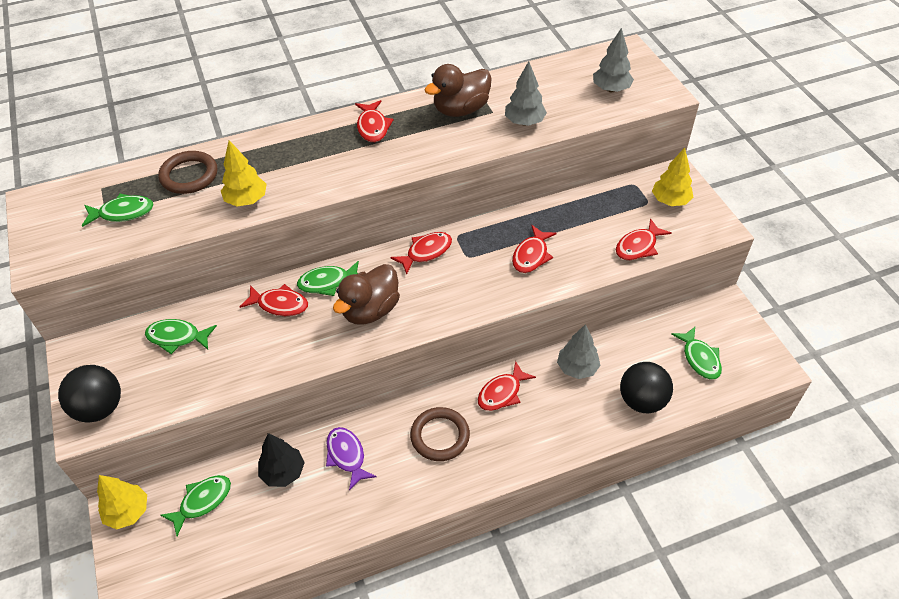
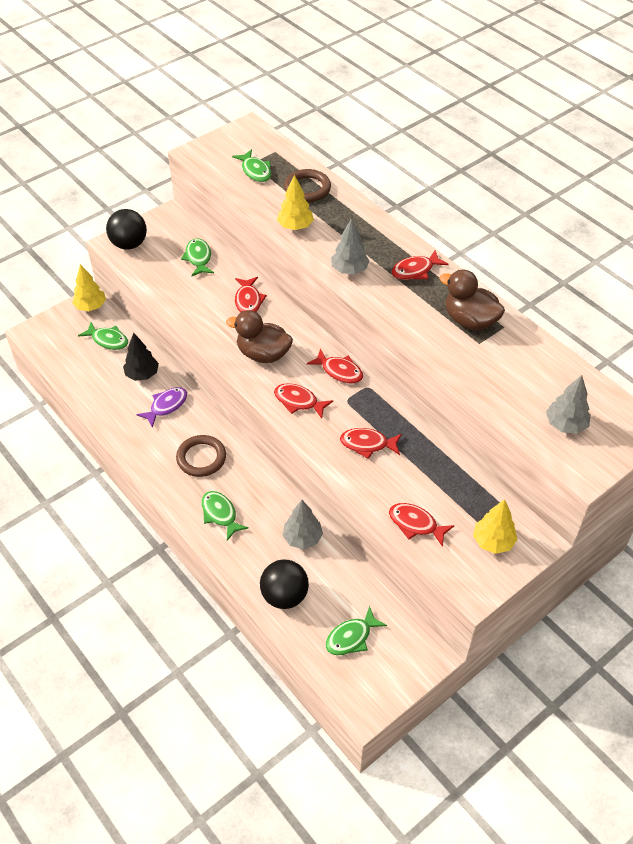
camera: 70 degrees right, 0 degrees up
green fish [297,261,359,296] -> green fish moved to [201,491,249,540]
red fish [478,361,536,411] -> red fish moved to [274,383,333,419]
grey tree [505,61,547,126] -> grey tree moved to [331,218,370,274]

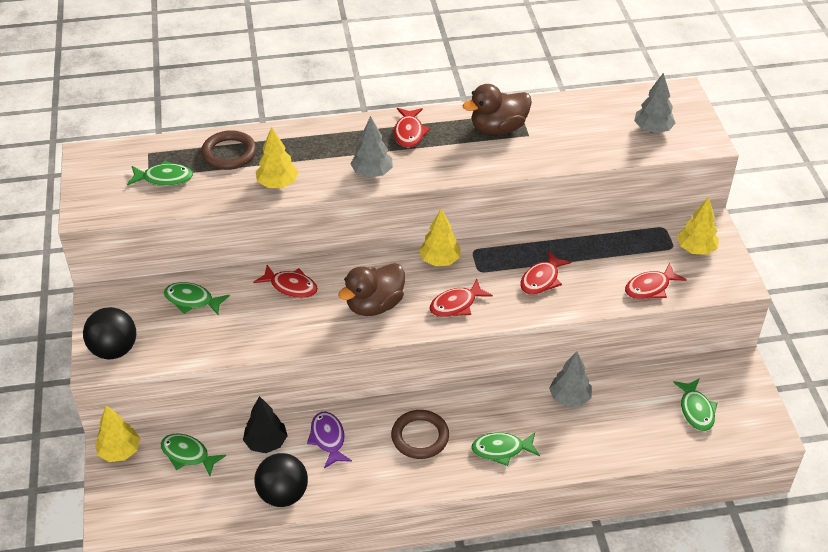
camera: 60 degrees left, 5 degrees down
green fish [78,322,128,350] -> green fish turned 120 degrees counterclockwise [161,433,226,476]
black ball [260,560,309,609] -> black ball moved to [254,453,308,507]
red fish [307,349,363,383] -> yellow tree [419,209,461,266]

